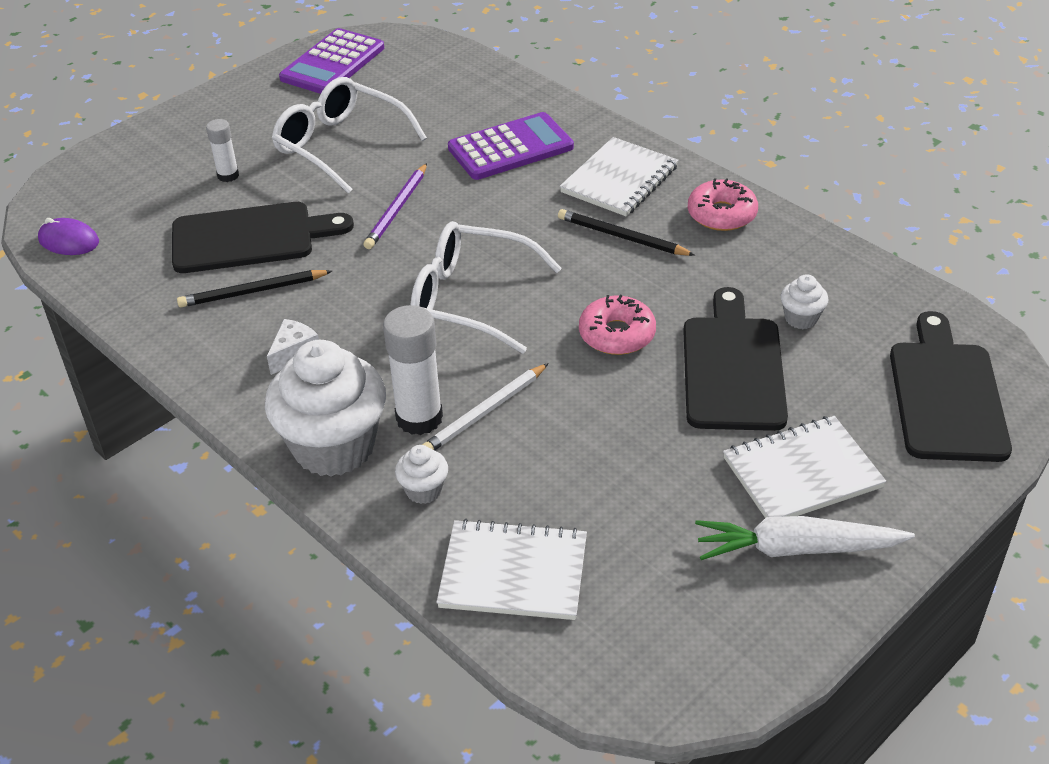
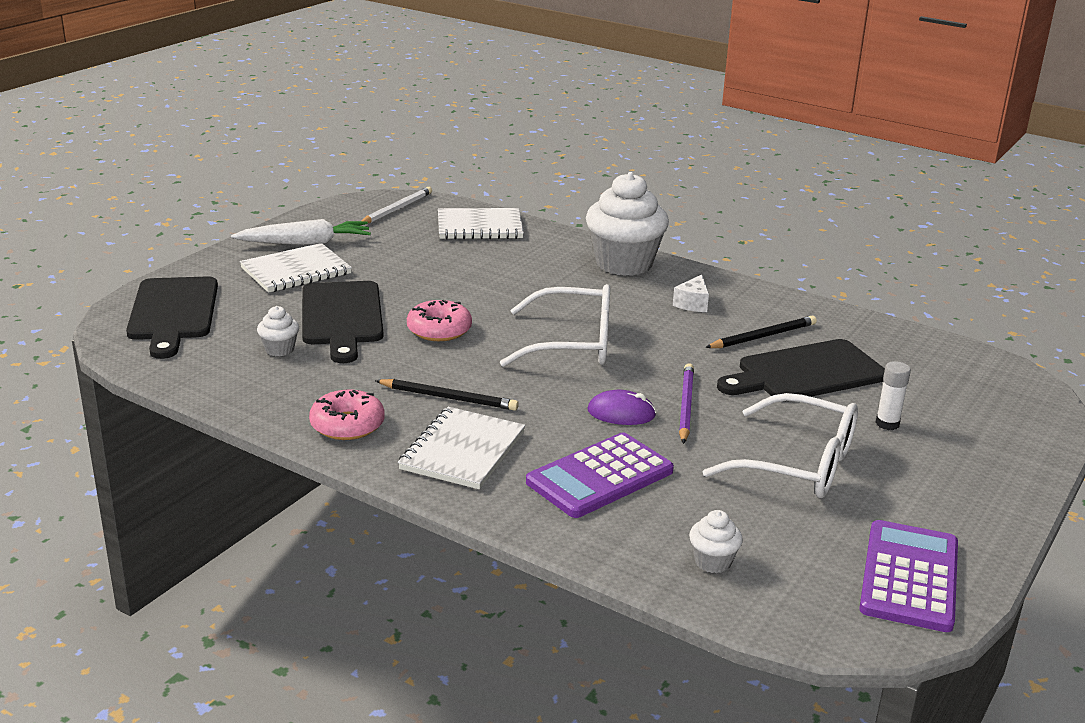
camera: 165 degrees right, 15 degrees down
purple mouse [38,218,99,255] -> purple mouse moved to [588,390,656,425]
white glue stick [383,305,443,435] -> none
white cupcake [395,445,448,504] -> white cupcake moved to [689,510,743,573]
white pencil [422,363,549,451] -> white pencil moved to [361,187,432,223]

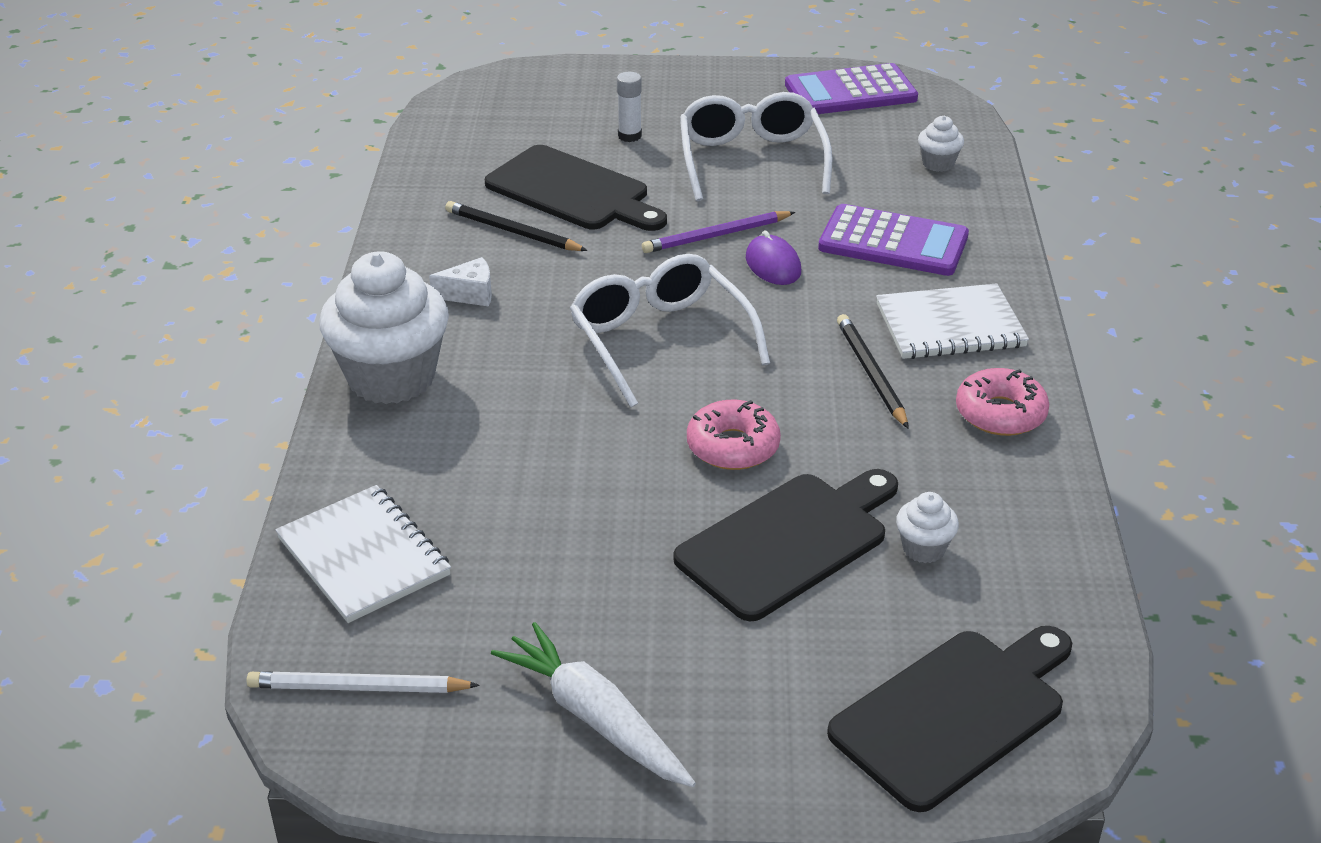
camera: 120 degrees left, 10 degrees up
white notebook [240,243,352,293] -> none

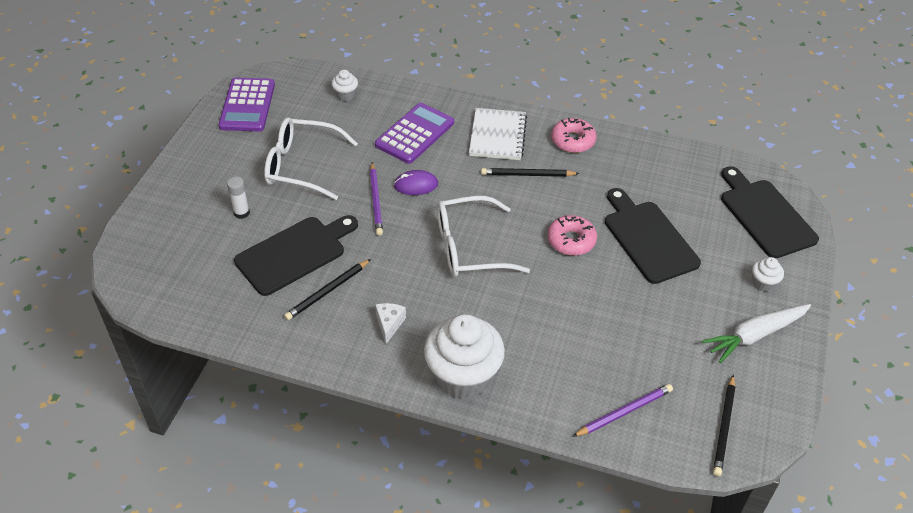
camera: 75 degrees left, 10 degrees up
white pencil [246,671,480,693] -> black pencil [713,374,735,476]
white notebook [275,485,451,623] -> purple pencil [572,384,673,437]
white cupcake [896,492,959,563] -> white cupcake moved to [752,257,784,292]

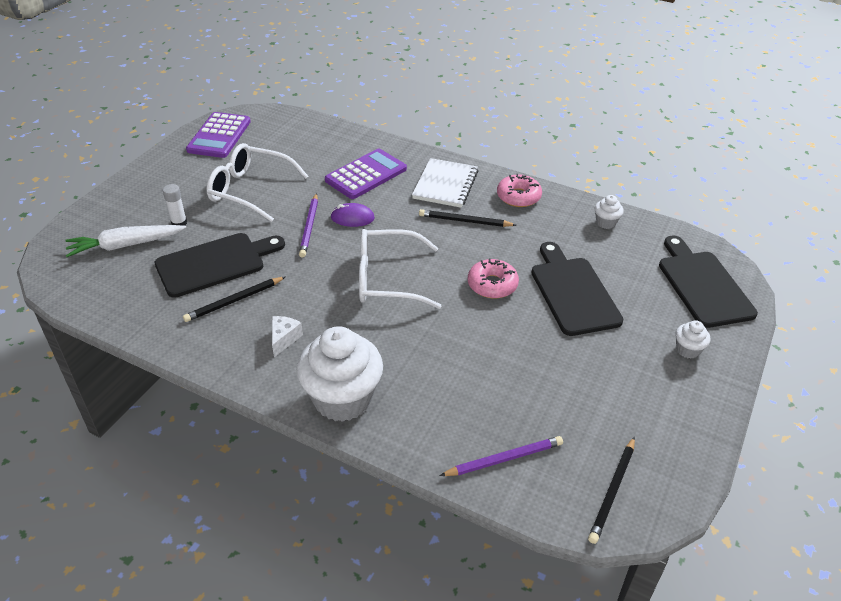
camera: 10 degrees right, 5 degrees down
white cupcake [331,70,358,101] -> white cupcake moved to [595,195,624,229]
white carrot [702,304,811,363] -> white carrot moved to [65,225,186,257]

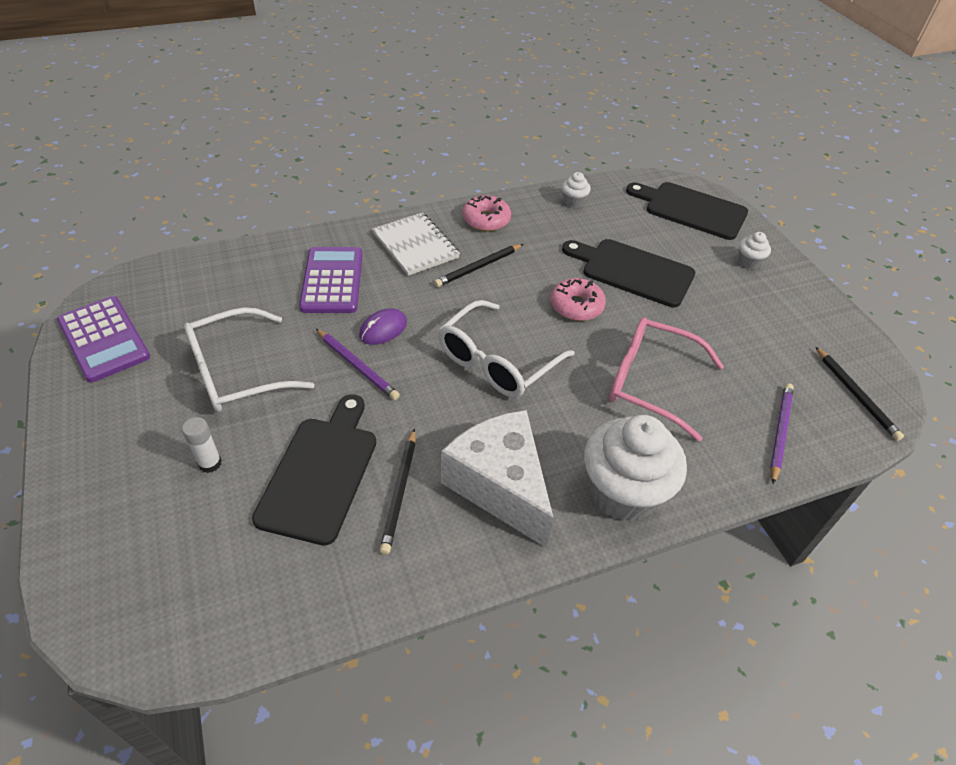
camera: 50 degrees left, 5 degrees up
white carrot [65,225,186,257] -> none
white cheese [272,316,303,357] -> white cheese [441,410,553,548], size x2.48
none -> pink glasses [609,317,724,442]

